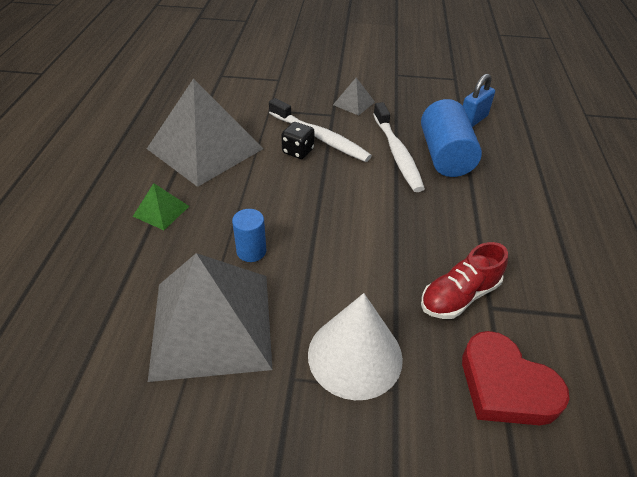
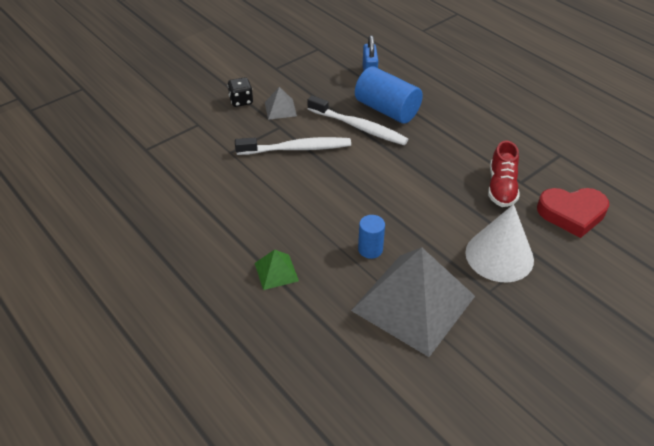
camera: 45 degrees left, 0 degrees up
grey pyramid [147,78,263,187] -> none
black dice [281,122,315,159] -> black dice moved to [228,77,253,107]

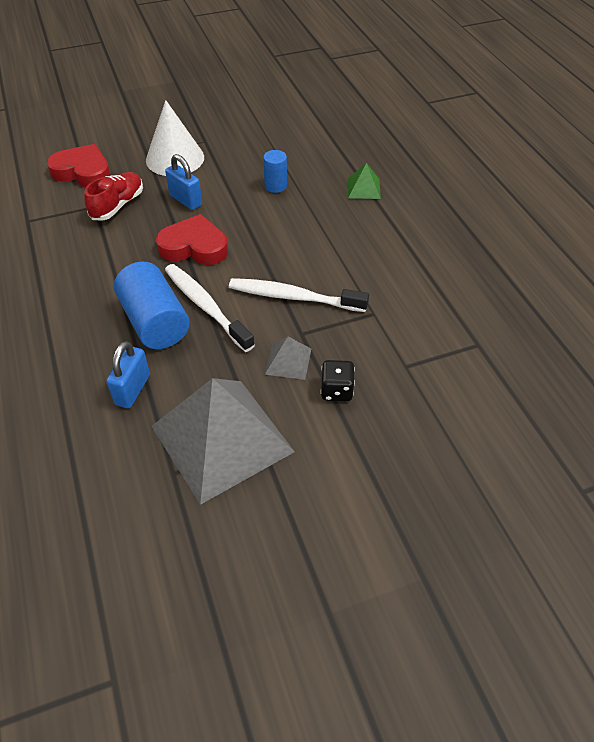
camera: 160 degrees left, 5 degrees up
grey pyramid [351,247,475,357] -> grey pyramid moved to [151,378,295,505]
none -> red heart [156,214,228,265]
none -> blue padlock [165,154,202,210]

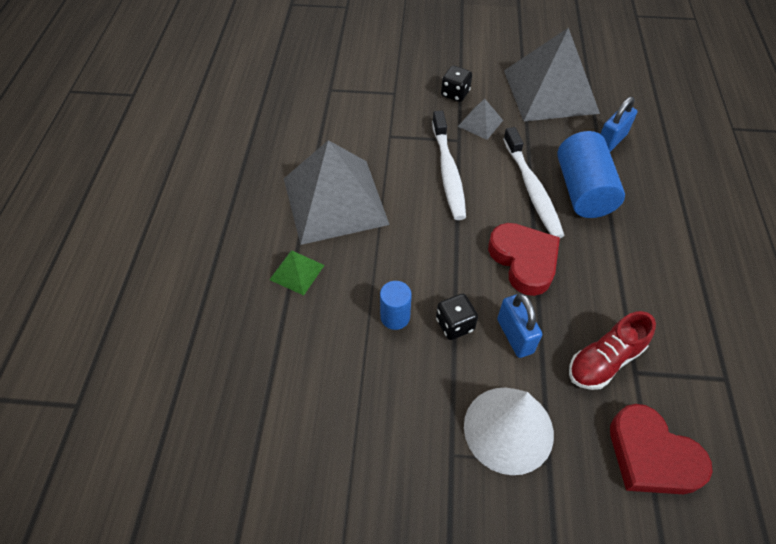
camera: 155 degrees left, 5 degrees up
red heart [156,214,228,265] -> red heart turned 150 degrees counterclockwise [488,223,560,296]
white toothbrush [229,278,369,312] -> white toothbrush turned 45 degrees clockwise [432,111,466,220]
none -> grey pyramid [284,140,390,245]
none -> black dice [436,294,478,340]

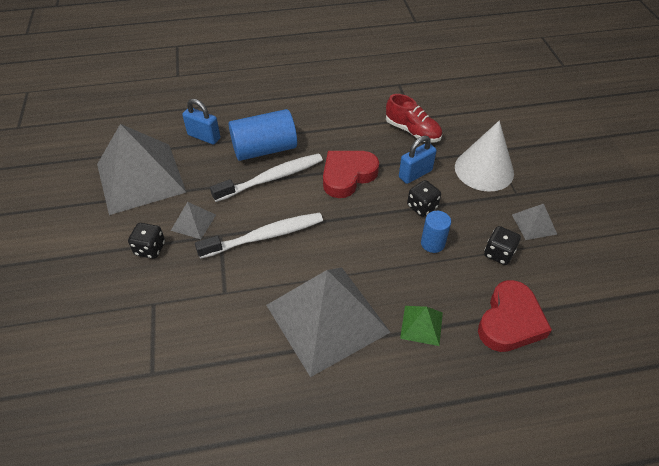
camera: 105 degrees left, 5 degrees down
red heart [610,404,713,494] -> red heart moved to [478,280,552,352]
none -> black dice [484,226,521,265]
none -> grey pyramid [512,204,557,240]

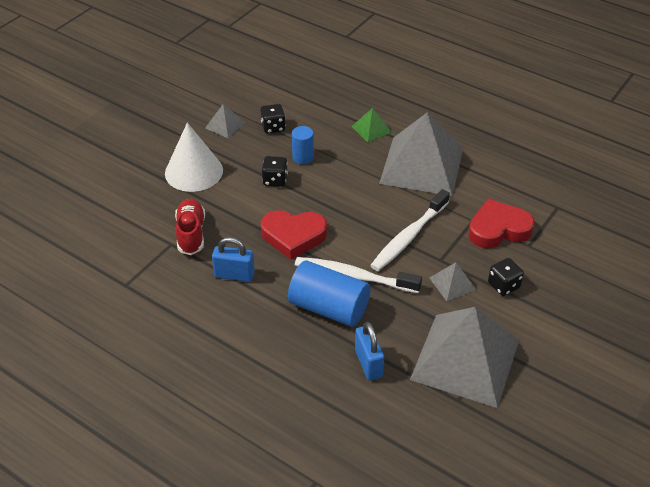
camera: 135 degrees left, 5 degrees down
white toothbrush [195,212,323,259] -> white toothbrush turned 75 degrees counterclockwise [370,189,450,271]
blue padlock [399,136,437,184] -> blue padlock moved to [212,237,255,282]
red heart [478,280,552,352] -> red heart moved to [468,199,535,248]

